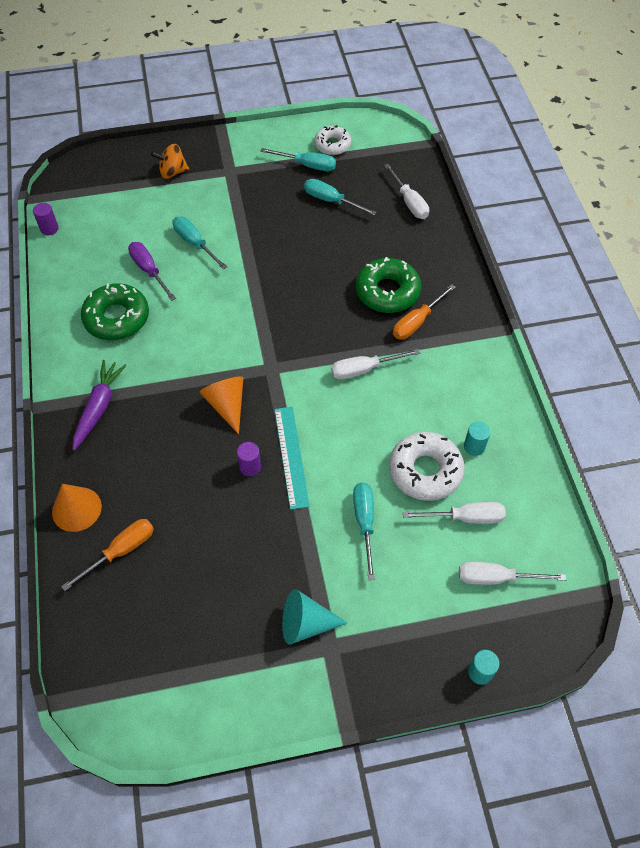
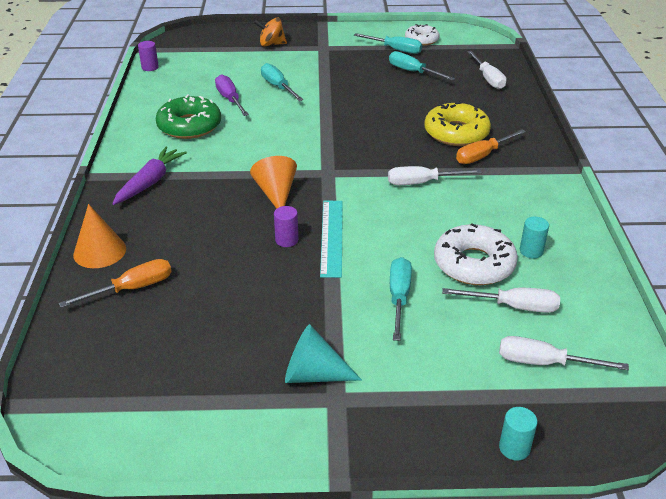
camera: 10 degrees right, 20 degrees down
green donut [356,257,421,313] -> yellow donut [424,101,491,146]

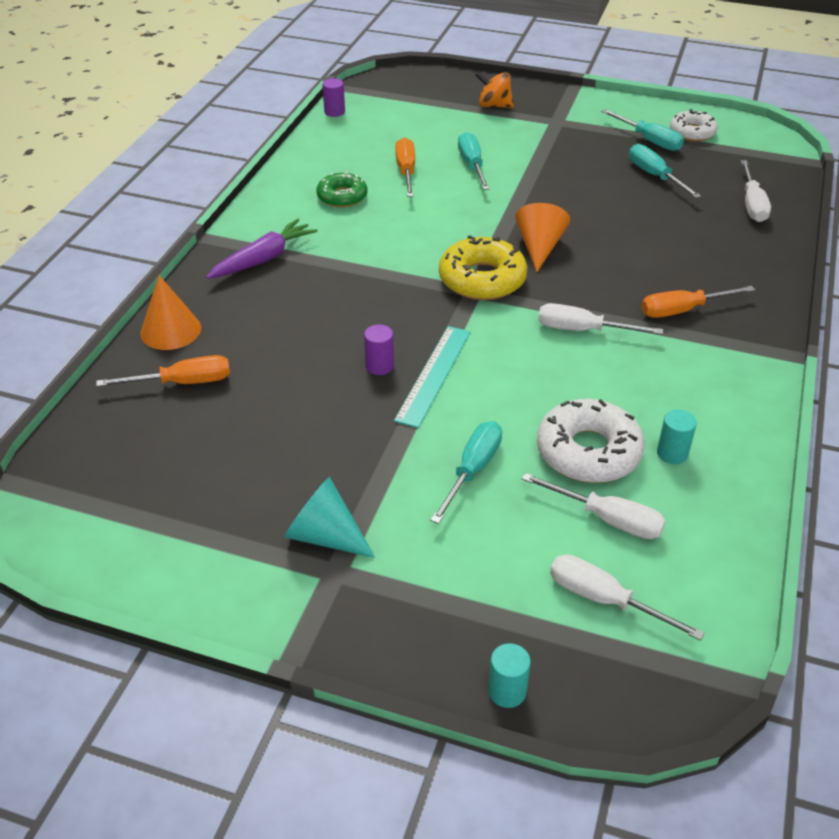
camera: 20 degrees right, 5 degrees up
green donut [156,94,221,139] -> green donut [316,172,368,208], size x0.64
purple screwdriver [215,74,249,116] -> orange screwdriver [395,137,415,197]
orange cone [250,156,297,209] -> orange cone moved to [515,203,570,273]
yellow donut [424,101,491,146] -> yellow donut moved to [439,235,527,300]

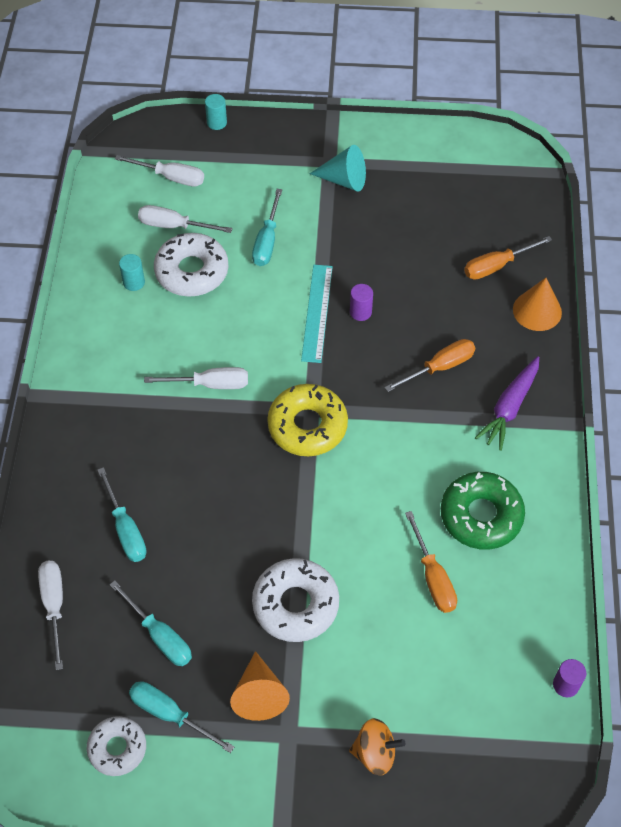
camera: 165 degrees right, 15 degrees up
green donut [316,172,368,208] -> green donut [441,472,525,550], size x1.56
turquoise screwdriver [458,132,490,190] -> turquoise screwdriver moved to [97,467,147,562]
orange cone [515,203,570,273] -> orange cone moved to [230,651,290,721]
orange screwdriver [641,286,755,318] -> orange screwdriver moved to [385,339,476,392]
none -> white donut [252,558,339,642]

